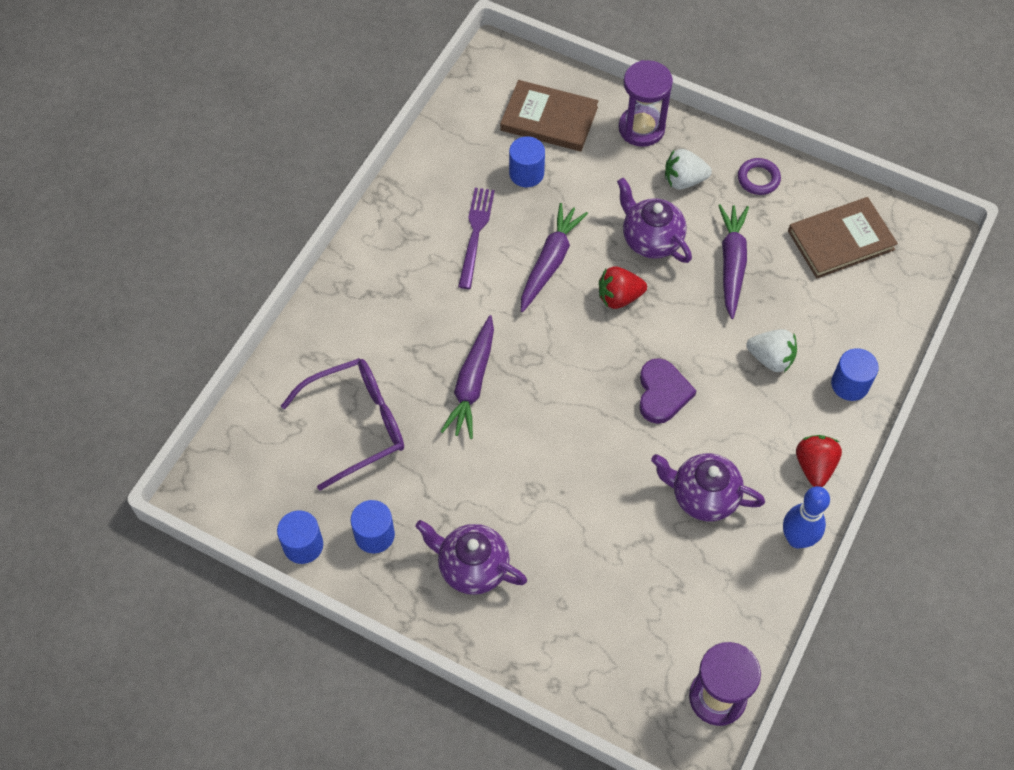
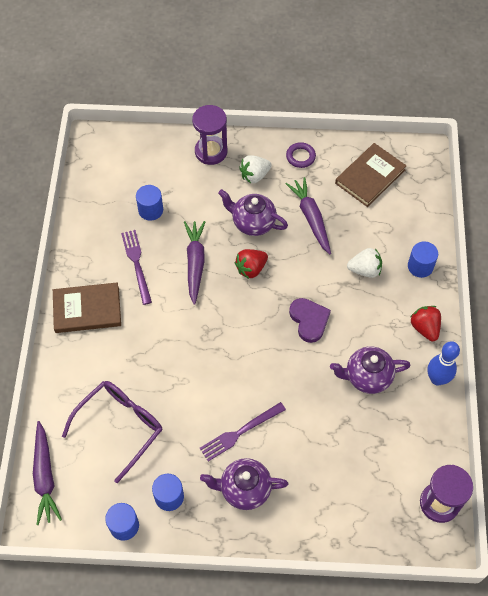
camera: 25 degrees left, 0 degrees up
purple carrot [440,315,494,439] -> purple carrot moved to [33,421,62,525]
brown book [500,80,598,151] -> brown book moved to [53,283,121,333]
none -> purple fork [200,402,286,461]

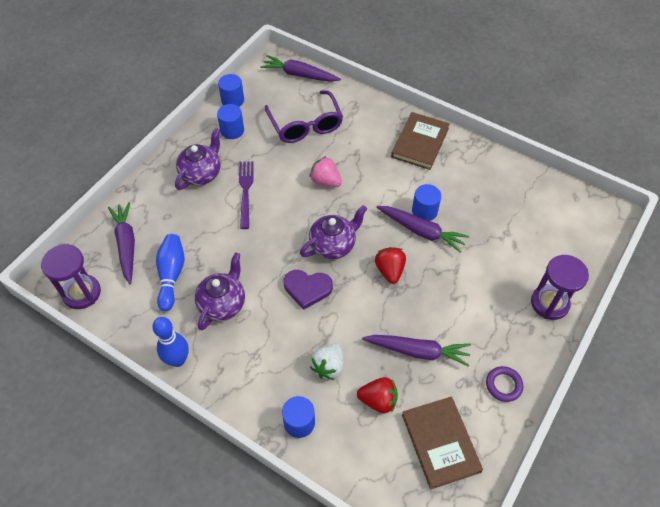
camera: 120 degrees right, 5 degrees down
purple fork [121,230,152,305] -> none
blue cylinder [136,185,163,221] -> blue cylinder moved to [412,184,441,221]
purple teapot [218,189,288,236] -> purple teapot moved to [300,205,367,259]
white strawberry [239,155,272,183] -> none
red strawberry [411,306,441,341] -> red strawberry moved to [357,377,398,414]
none -> purple carrot [108,202,135,284]
none -> blue bowling pin [156,234,185,311]
none -> pink strawberry [309,156,342,187]

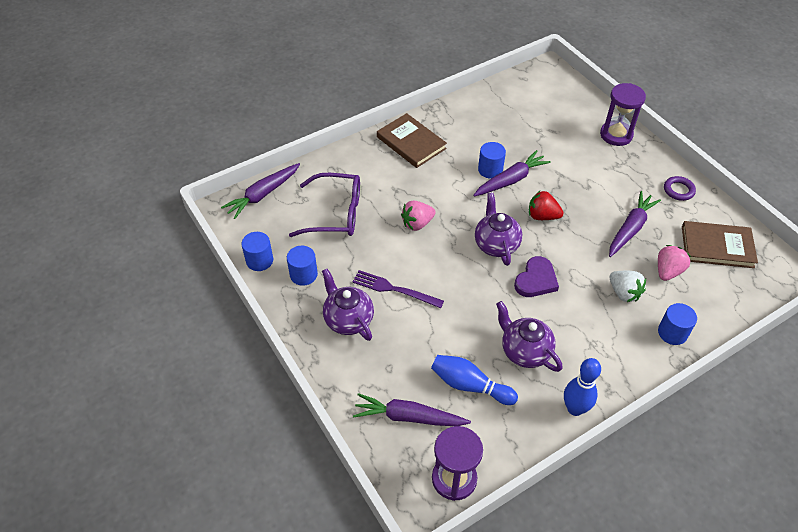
camera: 65 degrees left, 5 degrees down
red strawberry [357,377,398,414] -> pink strawberry [658,245,691,281]

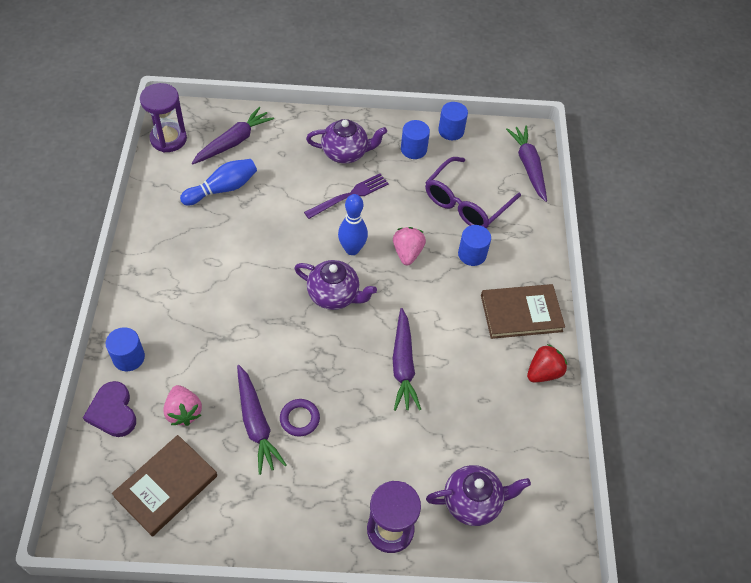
camera: 120 degrees right, 5 degrees up
blue cylinder [478,142,506,179] -> blue cylinder moved to [458,225,491,266]
purple teapot [496,301,563,372] -> purple teapot moved to [426,465,531,526]
purple heart [514,256,559,297] -> purple heart moved to [83,381,136,437]
red strawberry [529,191,564,220] -> red strawberry moved to [527,344,567,382]
blue bowling pin [564,358,601,416] -> blue bowling pin moved to [338,194,368,255]
white strawberry [610,271,646,302] -> none
purple ring [664,176,696,201] -> purple ring moved to [280,399,320,436]

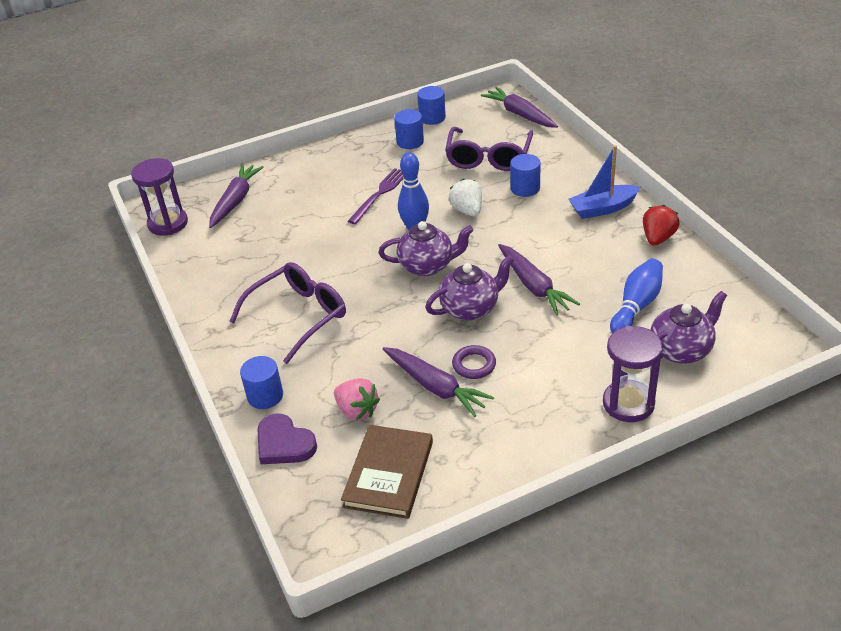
camera: 20 degrees left, 15 degrees down
blue bowling pin [180,159,257,205] -> blue bowling pin moved to [610,259,663,333]
purple teapot [306,119,387,164] -> purple teapot moved to [425,255,514,320]
pink strawberry [393,227,426,265] -> white strawberry [449,179,482,216]
brown book [481,284,565,339] -> blue boat [568,145,641,219]
none -> purple glasses [229,262,346,364]

